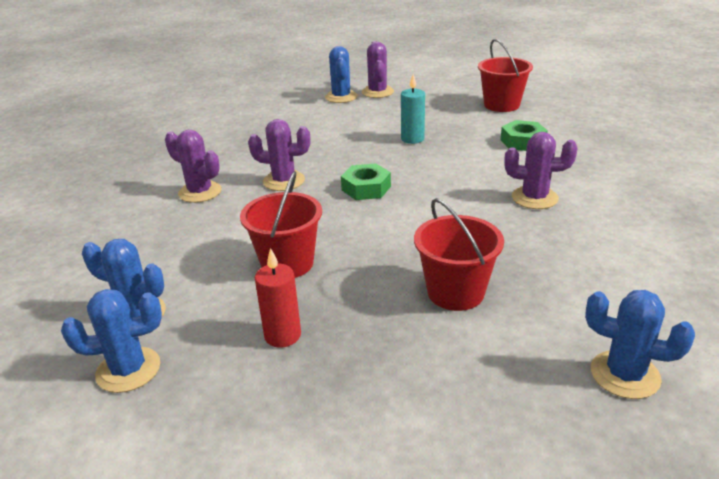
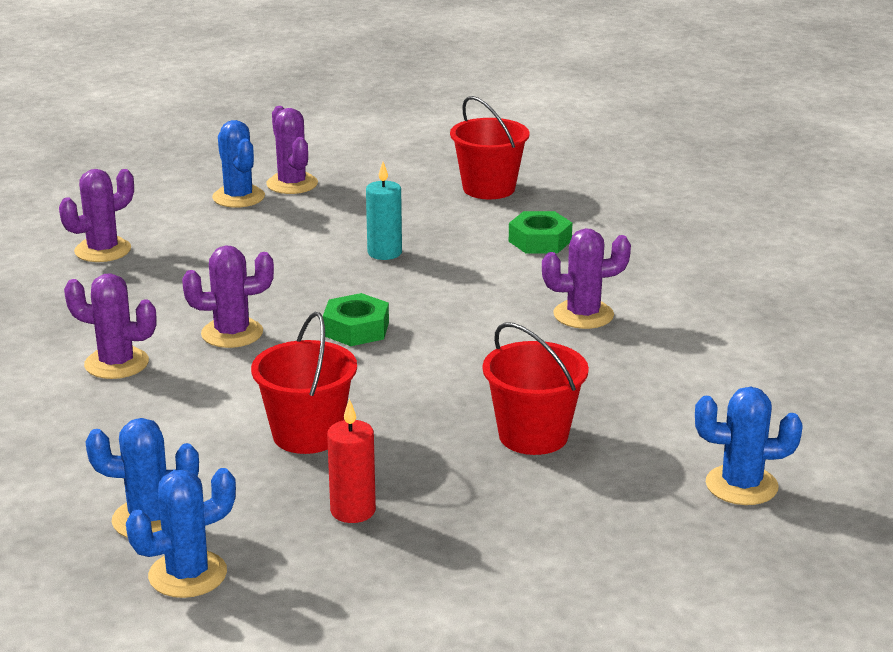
camera: 20 degrees left, 5 degrees down
none -> purple cactus [59,169,134,262]

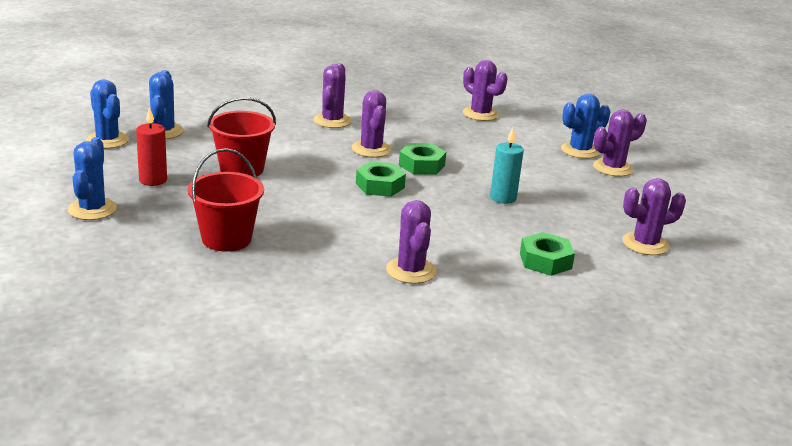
camera: 85 degrees right, 0 degrees up
red bucket [450,96,530,199] -> purple cactus [622,178,686,255]
blue cactus [695,387,803,505] -> blue cactus moved to [68,137,117,220]
none -> green nut [399,143,446,175]

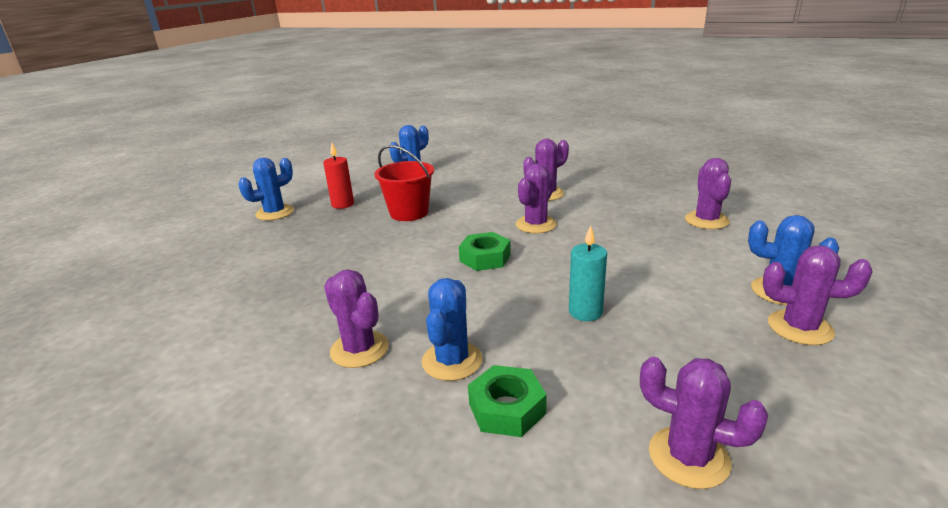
camera: 50 degrees right, 0 degrees up
blue cactus [86,80,129,149] -> blue cactus moved to [422,278,482,381]
red bucket [188,148,264,252] -> none
purple cactus [386,200,436,284] -> purple cactus turned 75 degrees counterclockwise [324,269,389,368]
green nut [399,143,446,175] -> none

